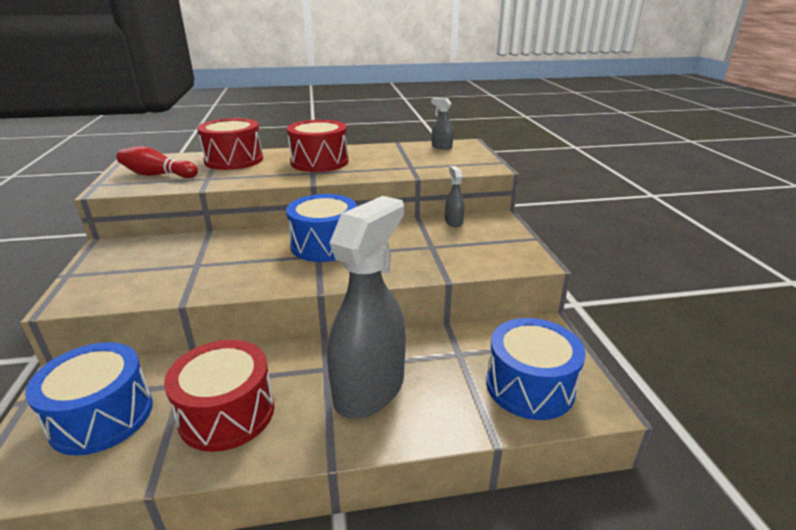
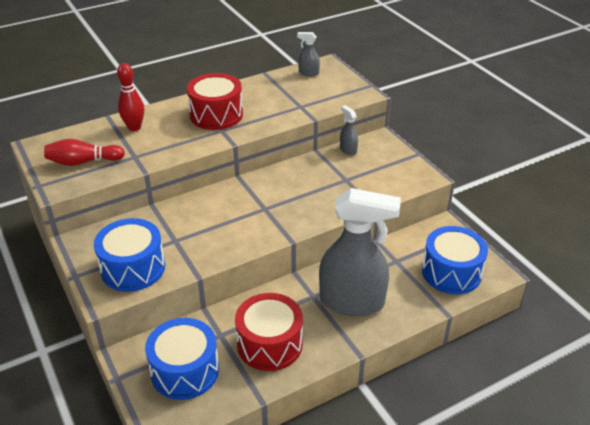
camera: 20 degrees left, 10 degrees up
red drum [197,118,263,170] -> red bowling pin [117,63,144,131]
blue drum [286,194,357,262] -> blue drum moved to [94,218,165,292]
grey spray bottle [327,196,406,419] -> grey spray bottle turned 90 degrees clockwise [319,188,401,316]

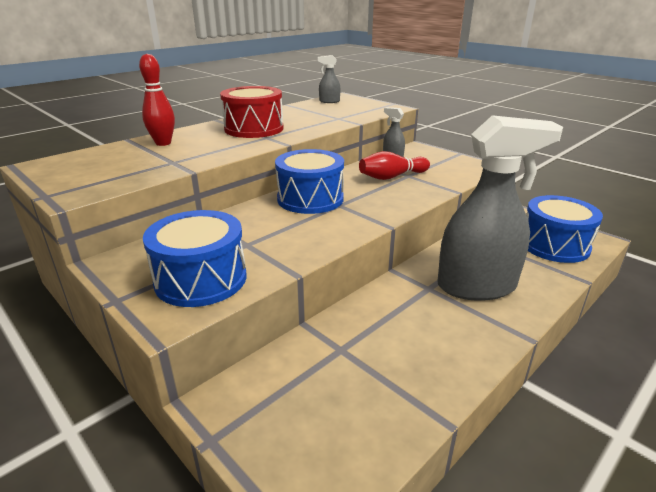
camera: 15 degrees left, 10 degrees down
red bowling pin [44,139,125,166] -> red bowling pin moved to [359,151,430,180]
blue drum [145,318,219,400] -> blue drum moved to [275,149,344,214]
red drum [235,293,303,371] -> none

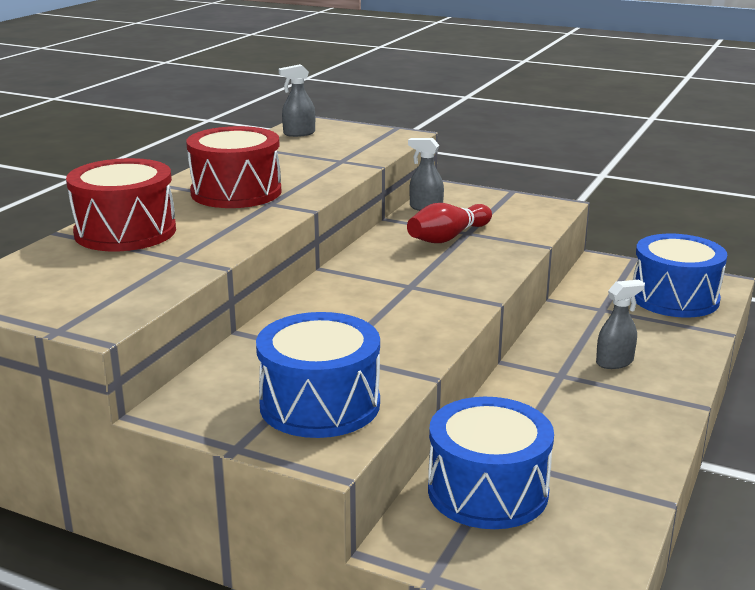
camera: 20 degrees left, 5 degrees down
red bowling pin [139,54,175,146] -> red drum [66,158,176,251]
blue drum [275,149,344,214] -> blue drum moved to [428,397,554,529]
grey spray bottle [437,115,563,301] -> grey spray bottle [596,280,645,369], size x0.40

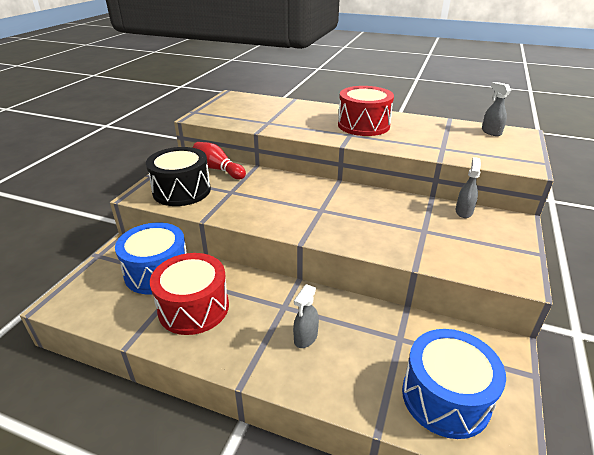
camera: 85 degrees right, 10 degrees up
red drum [66,158,176,251] -> red drum moved to [150,253,229,335]
blue drum [256,312,380,438] -> black drum [146,147,211,206]
red bowling pin [407,203,492,243] -> red bowling pin moved to [193,142,246,179]
grey spray bottle [596,280,645,369] -> grey spray bottle turned 60 degrees clockwise [293,284,319,348]

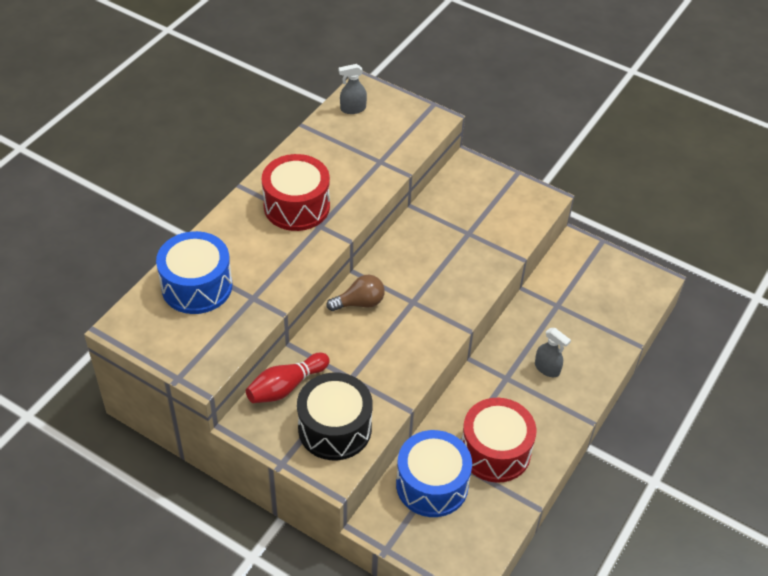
camera: 80 degrees left, 15 degrees up
blue drum [402,329,506,439] -> blue drum moved to [156,231,232,314]
grey spray bottle [456,157,481,218] -> none
none -> brown light bulb [327,275,385,311]

